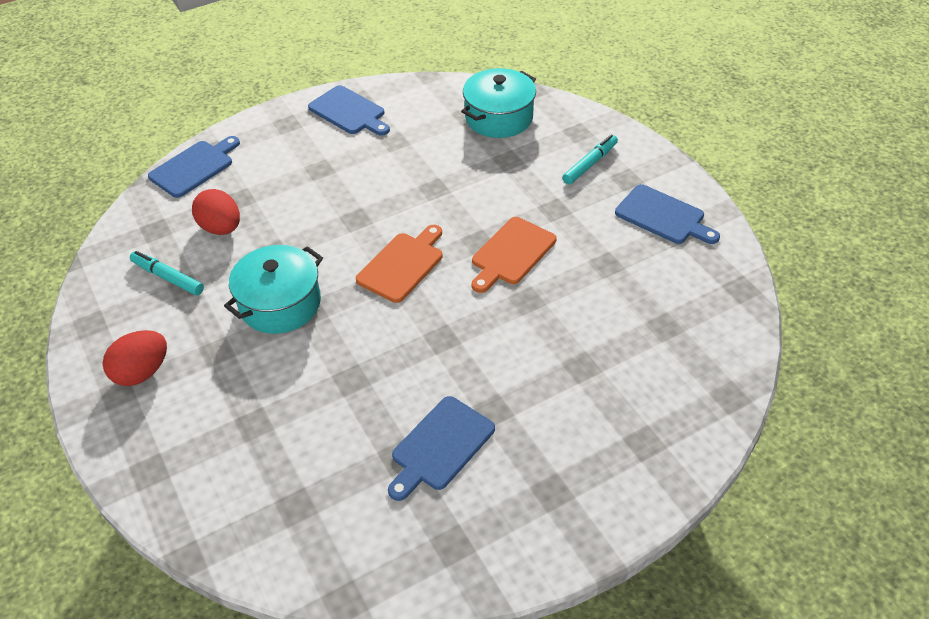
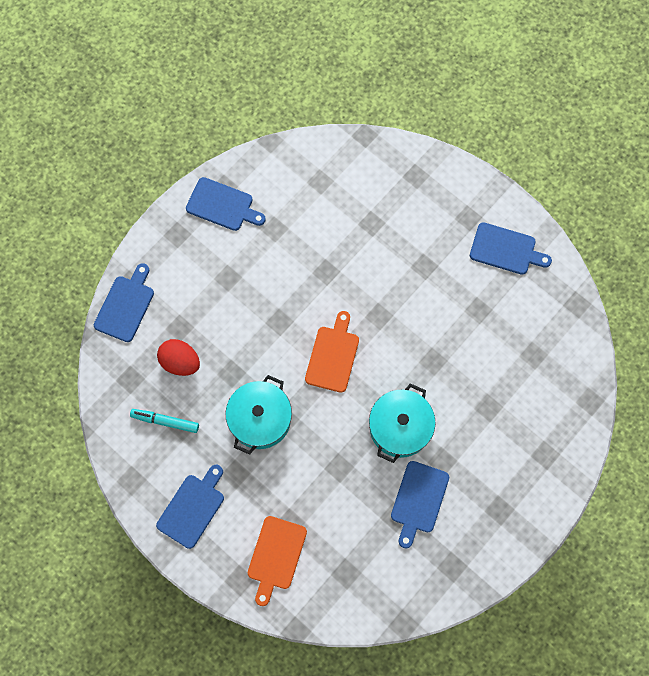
camera: 20 degrees left, 25 degrees up
red egg [103,330,167,386] -> blue cutting board [156,465,224,549]
turquoise pot [461,68,536,138] -> turquoise pot moved to [369,383,436,463]
orange cutting board [472,217,557,293] -> orange cutting board moved to [248,516,307,606]
turquoise marker [562,135,618,185] -> none

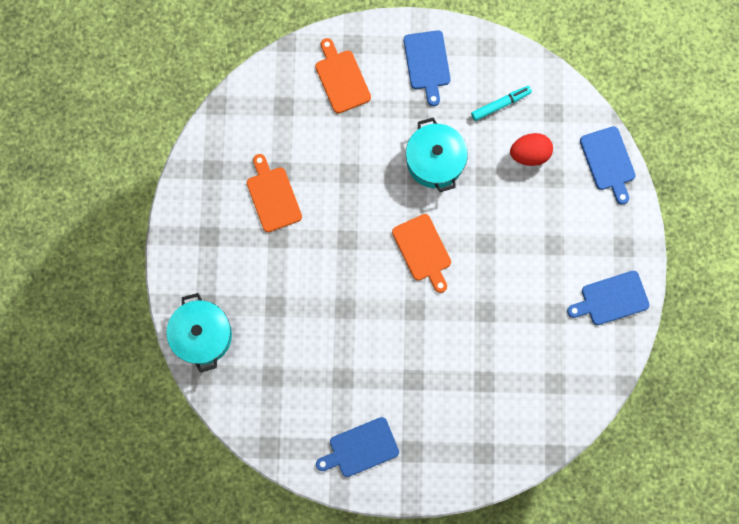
camera: 140 degrees right, 5 degrees up
turquoise pot [369,383,436,463] -> turquoise pot moved to [166,293,232,372]
blue cutting board [391,461,449,549] -> orange cutting board [247,154,302,232]

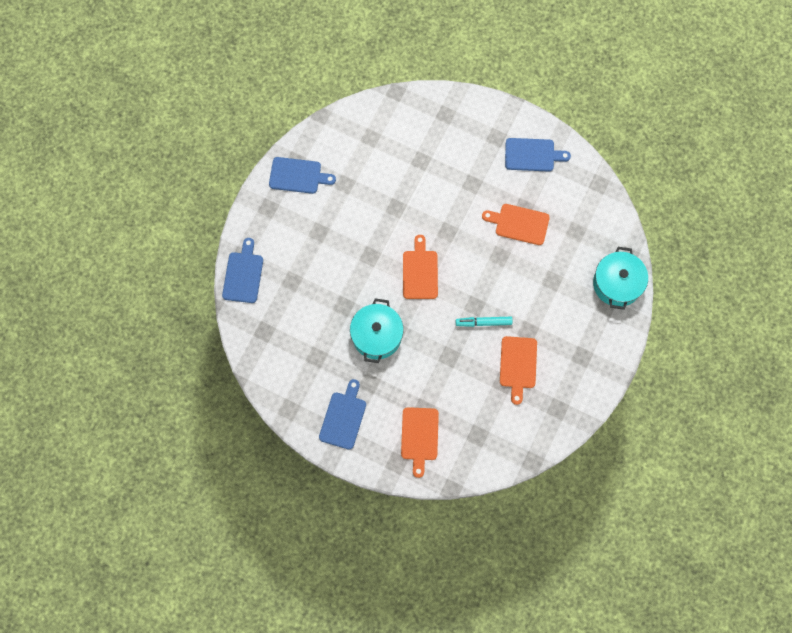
camera: 155 degrees left, 5 degrees down
turquoise marker [471,86,532,121] -> turquoise marker moved to [456,317,513,327]
red egg [510,133,553,166] -> none
none -> orange cutting board [482,204,550,245]

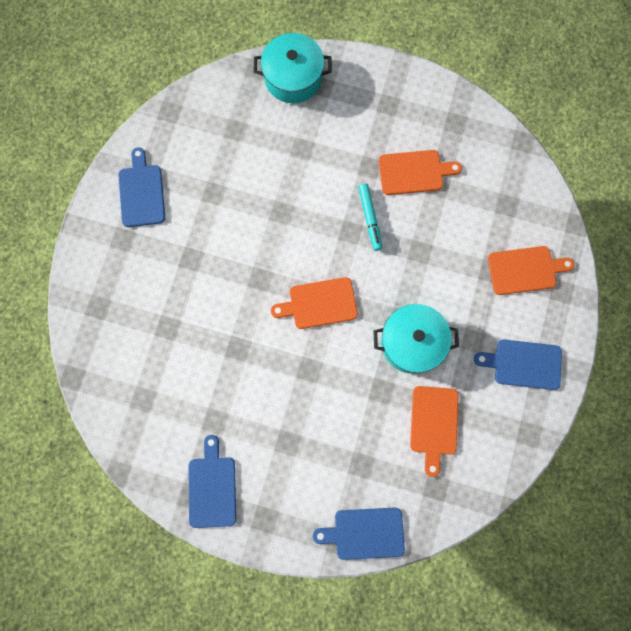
camera: 100 degrees left, 5 degrees up
orange cutting board [482,204,550,245] -> orange cutting board moved to [410,386,459,477]

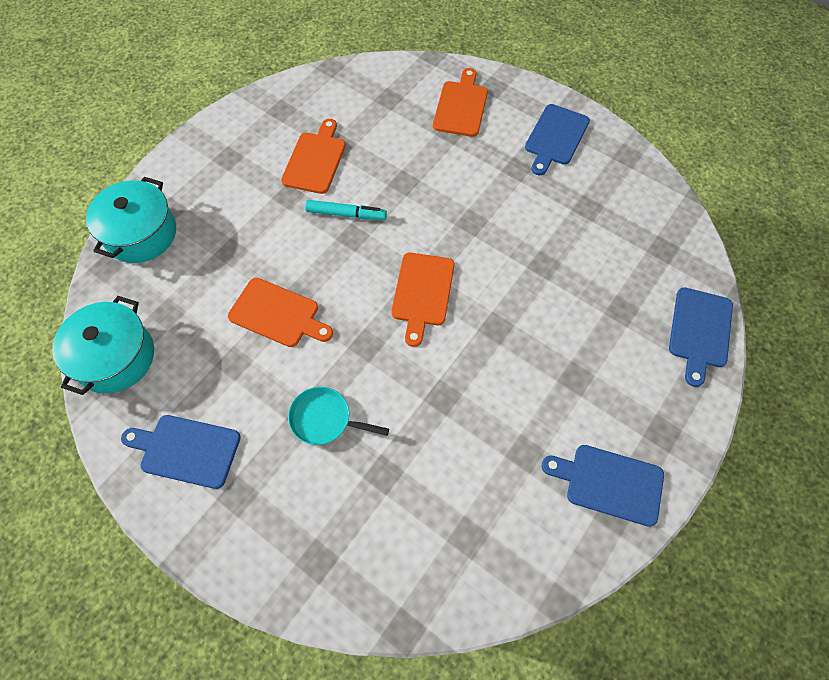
camera: 70 degrees left, 15 degrees down
turquoise pot [373,304,459,374] -> turquoise pot moved to [52,296,154,395]
orange cutting board [410,386,459,477] -> orange cutting board moved to [228,278,333,347]
none -> turquoise pan [288,387,389,445]

